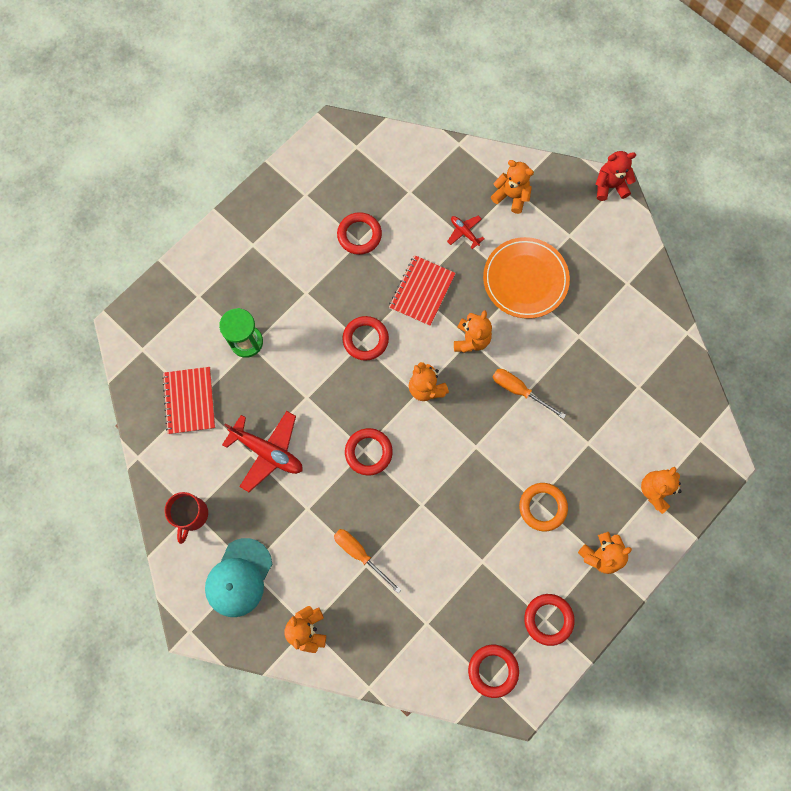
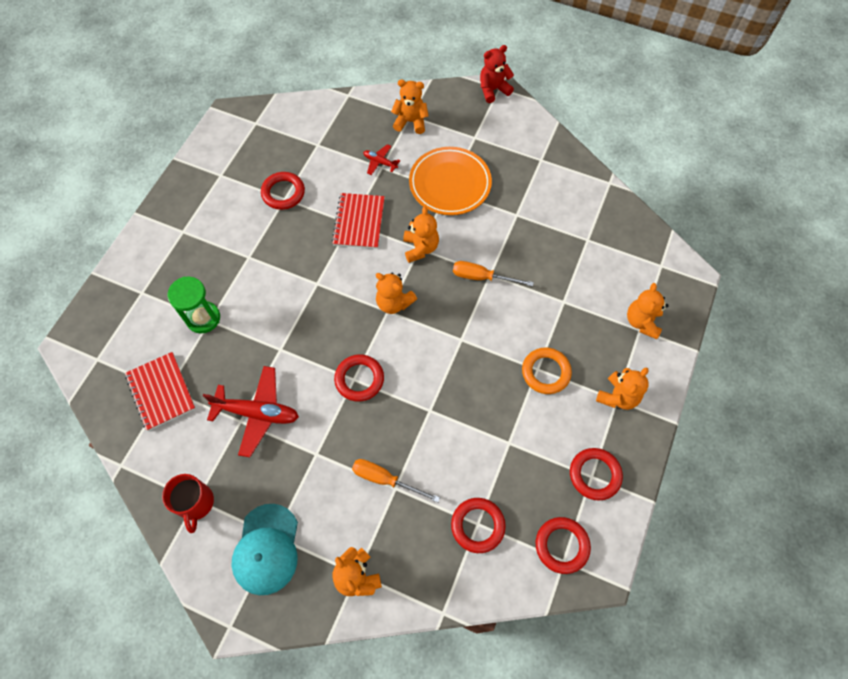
camera: 20 degrees left, 10 degrees down
red ring [342,316,389,361] -> red ring moved to [451,498,506,553]

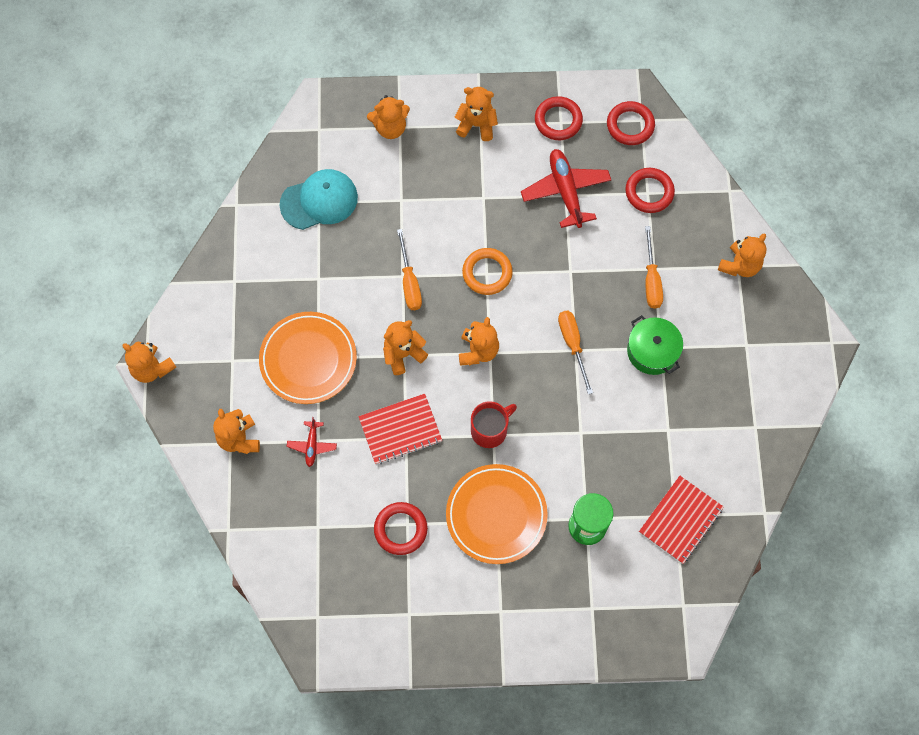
camera: 115 degrees left, 5 degrees up
red mug [162,474,214,533] -> red mug moved to [471,401,517,448]
red plane [203,366,299,457] -> red plane moved to [521,149,611,228]
turquoise cap [231,504,298,595] -> turquoise cap moved to [280,169,358,230]
red ring [334,354,384,402] -> orange screwdriver [558,311,593,394]
red teddy bear [480,45,514,103] -> orange teddy bear [122,342,176,383]
orange ring [522,348,572,394] -> orange ring moved to [462,248,513,295]
none -> orange plate [446,464,548,564]
none -> green pot [627,315,683,375]

